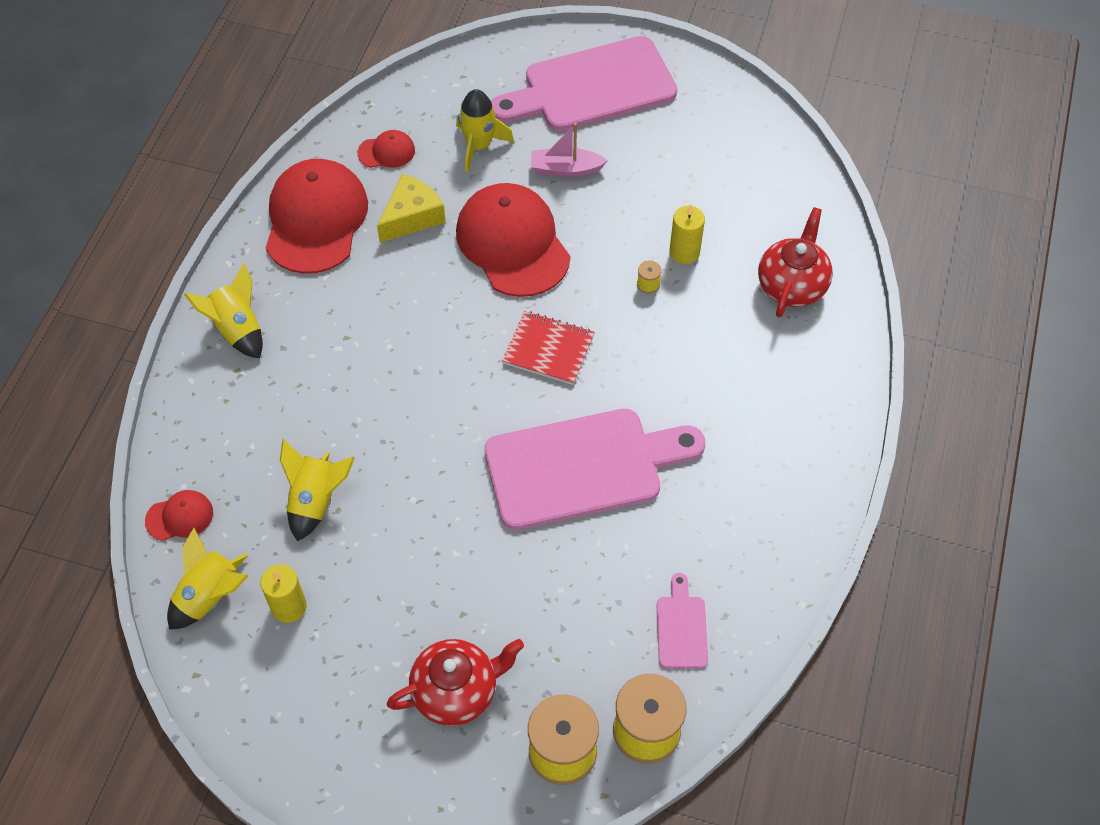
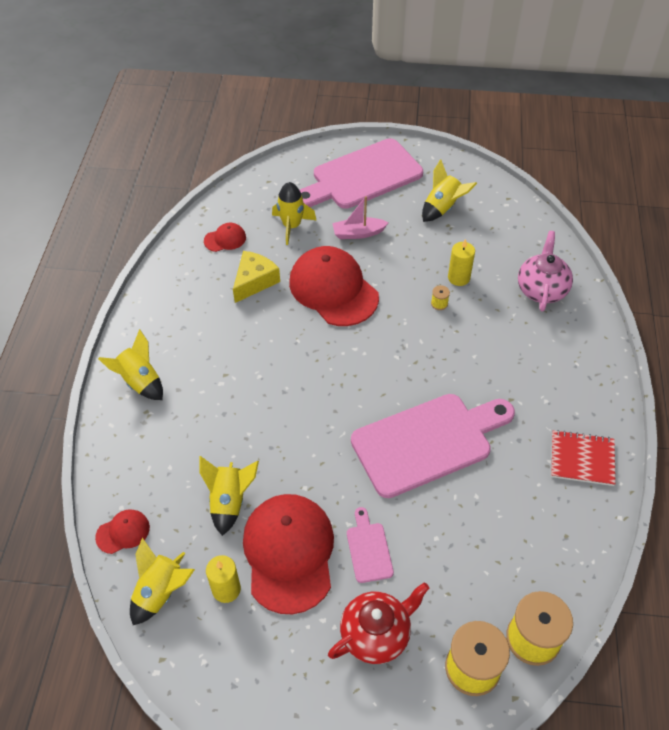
camera: 10 degrees left, 5 degrees down
red cap [266,159,368,274] -> red cap moved to [243,494,334,614]
red notebook [502,311,595,385] -> red notebook moved to [551,430,616,486]
pink cutting board [657,573,708,669] -> pink cutting board moved to [347,507,394,583]
red teapot [758,207,833,317] -> pink teapot [518,231,573,311]
none -> yellow rocket [422,159,477,222]

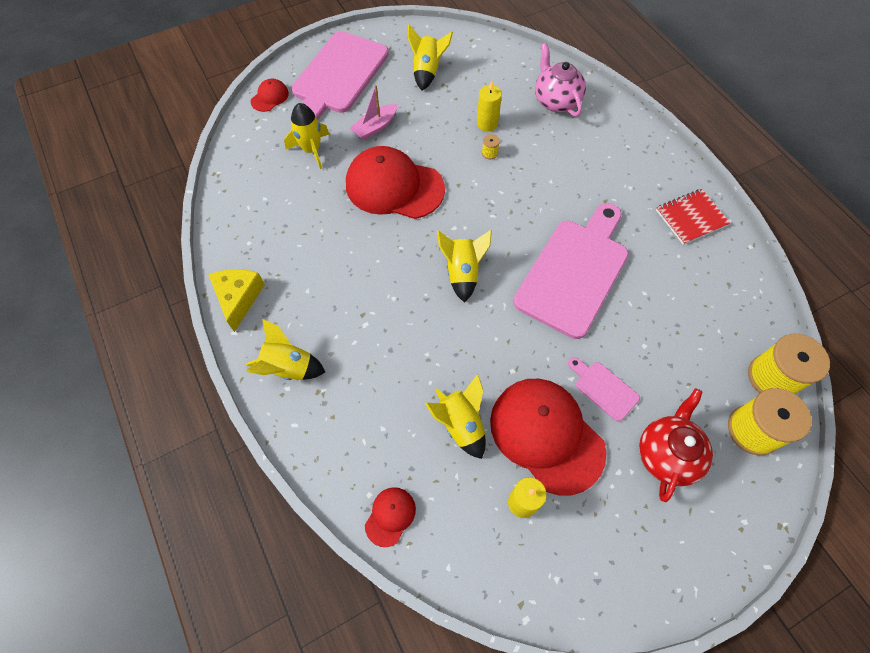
camera: 35 degrees left, 10 degrees up
yellow rocket [130,538,195,625] -> yellow rocket moved to [437,230,492,303]
red cap [204,223,246,252] -> red cap moved to [251,79,289,112]
yellow cheese [233,251,280,303] -> yellow cheese moved to [208,269,265,332]

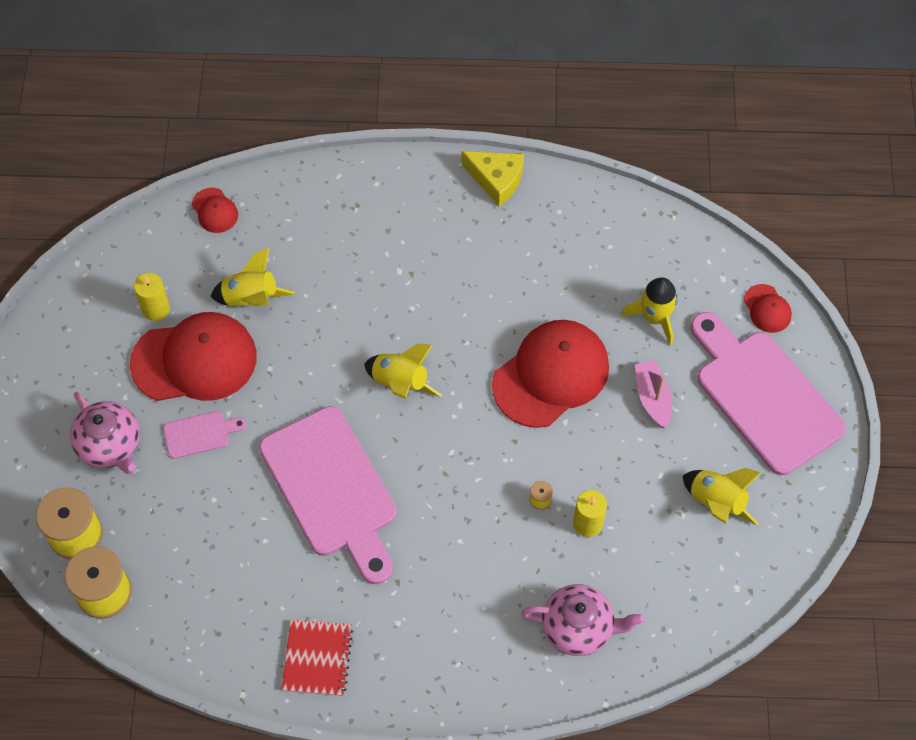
camera: 120 degrees right, 0 degrees up
yellow rocket [246,319,325,380] -> none
red teapot [639,388,713,502] -> pink teapot [70,392,140,474]

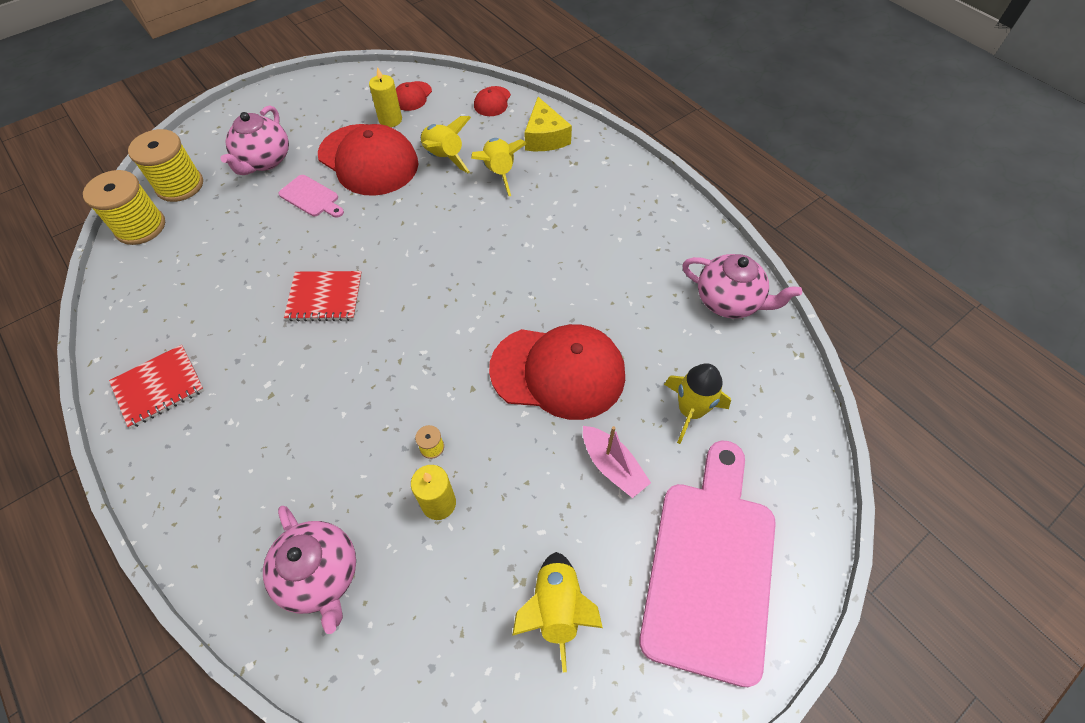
camera: 50 degrees right, 5 degrees down
pink cutting board [259,406,397,584] -> red notebook [284,271,362,322]
yellow rocket [364,344,442,399] -> yellow rocket moved to [471,138,527,196]
yellow cheese [461,151,524,207] -> yellow cheese moved to [524,97,572,151]
pink boat [635,360,672,428] -> pink boat turned 105 degrees clockwise [583,426,651,498]
red cap [744,284,792,333] -> red cap moved to [396,81,432,111]
none -> pink teapot [682,254,802,318]

